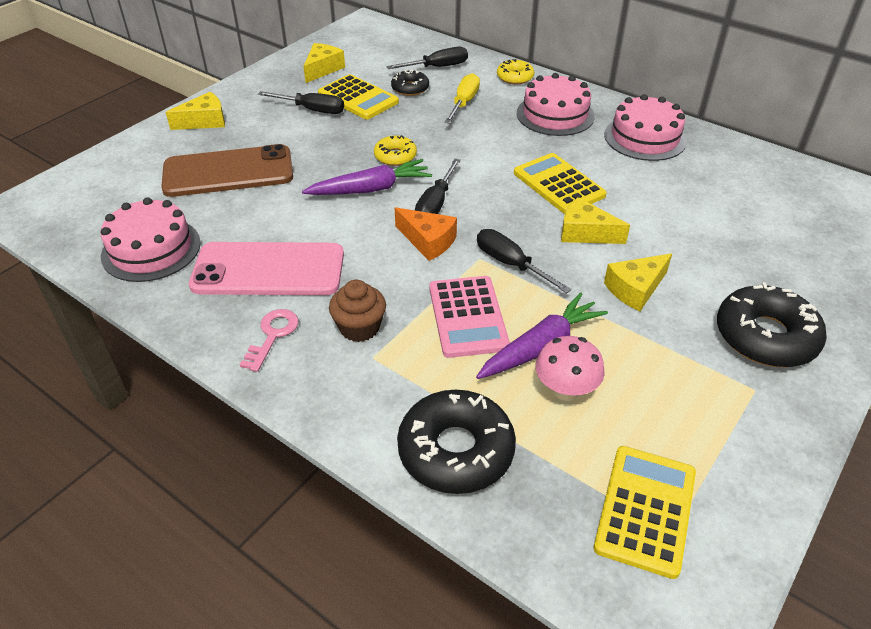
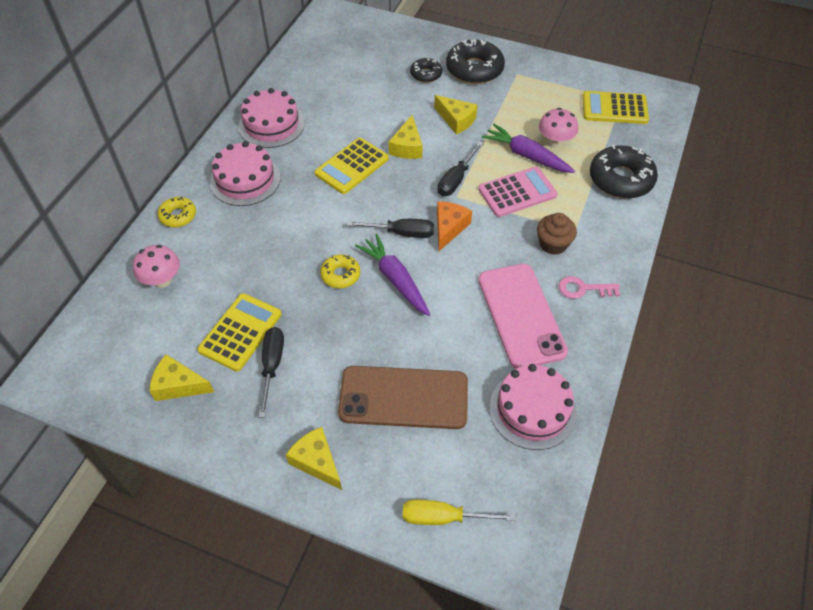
camera: 105 degrees left, 10 degrees up
brown phone [161,144,293,197] -> brown phone turned 60 degrees counterclockwise [338,366,468,429]
black screwdriver [387,47,468,69] -> pink mushroom [133,245,180,288]
black donut [391,70,429,96] -> black donut moved to [410,58,442,83]
yellow screwdriver [444,73,480,124] -> yellow screwdriver moved to [403,500,516,525]

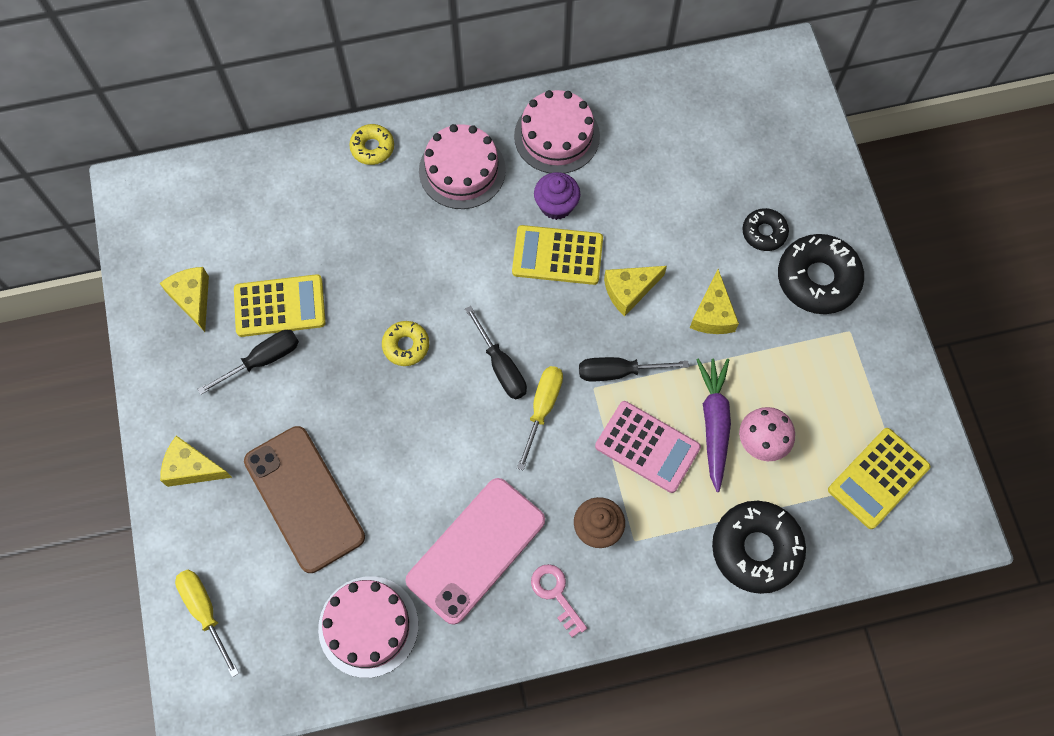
camera: 55 degrees right, 15 degrees up
pink mushroom [133,245,180,288] -> none
yellow cheese [286,427,342,490] -> yellow cheese turned 90 degrees counterclockwise [160,436,232,487]
purple carrot [355,234,430,316] -> none
orange cheese [437,201,472,251] -> yellow screwdriver [517,366,563,471]
yellow calculator [583,91,649,124] -> yellow calculator turned 105 degrees counterclockwise [828,428,930,529]
none -> purple cupcake [534,172,580,220]

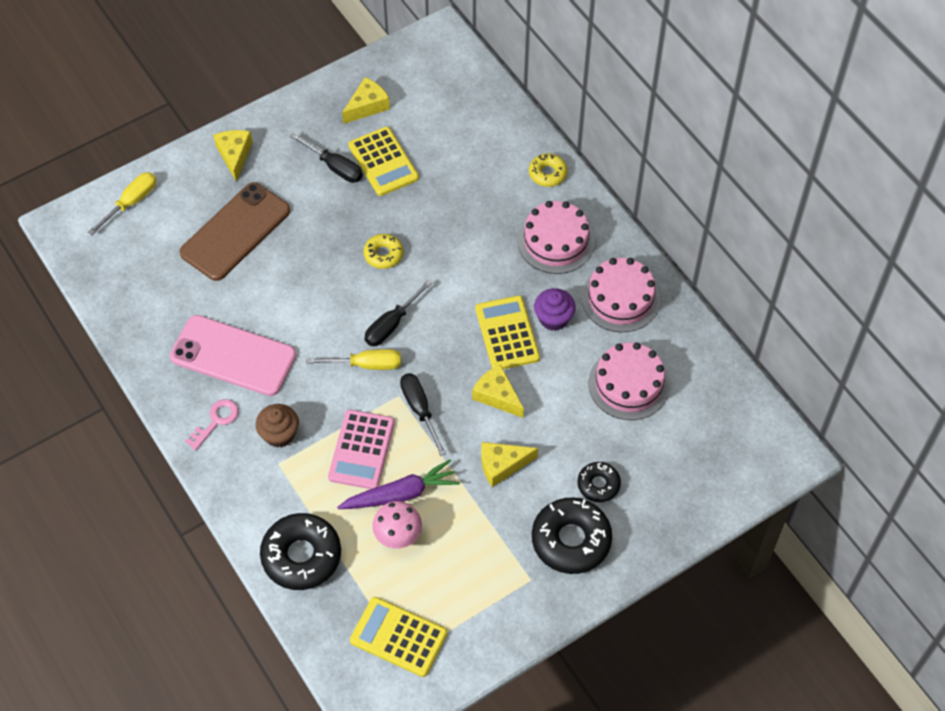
camera: 70 degrees right, 10 degrees down
pink cake [318,576,418,678] -> pink cake moved to [589,342,670,420]

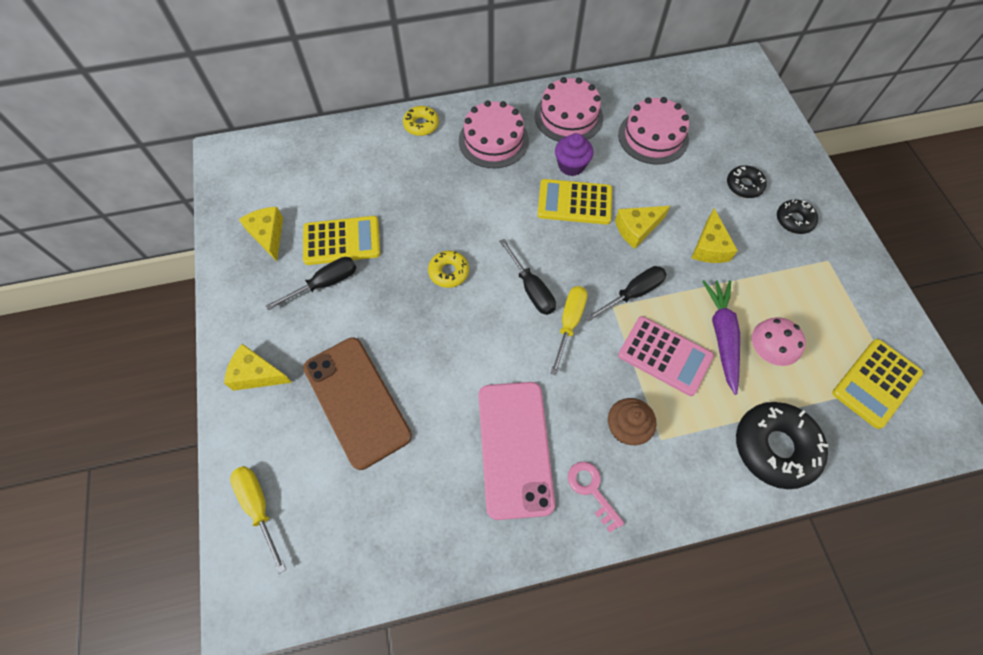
camera: 70 degrees left, 5 degrees up
pink phone [170,315,296,396] -> pink phone turned 45 degrees counterclockwise [478,382,555,520]
black screwdriver [400,373,446,456] -> black screwdriver turned 150 degrees clockwise [586,266,667,321]
black donut [532,498,612,574] -> black donut [777,199,818,234], size x0.55

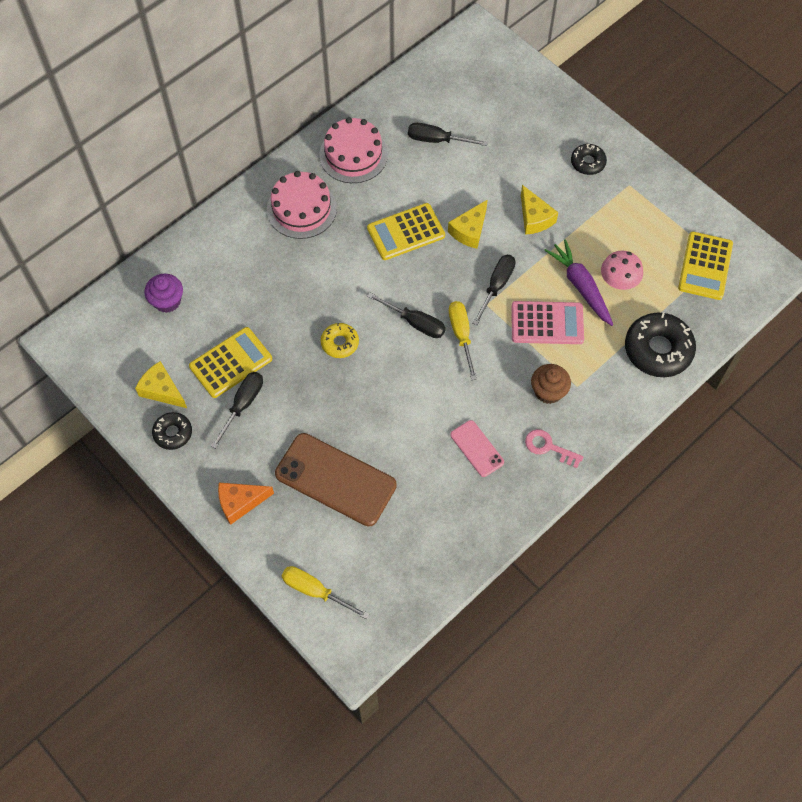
camera: 30 degrees left, 0 degrees up
yellow cheese [224,344,293,391] -> orange cheese [218,483,274,525]
yellow donut [403,106,439,136] -> none
pink phone [478,382,555,520] -> pink phone [450,420,504,477], size x0.51
purple cupcake [555,133,594,176] -> purple cupcake moved to [144,274,183,313]
pink cake [618,97,689,164] -> black screwdriver [408,123,488,146]
black donut [727,165,767,198] -> black donut moved to [152,412,192,450]

